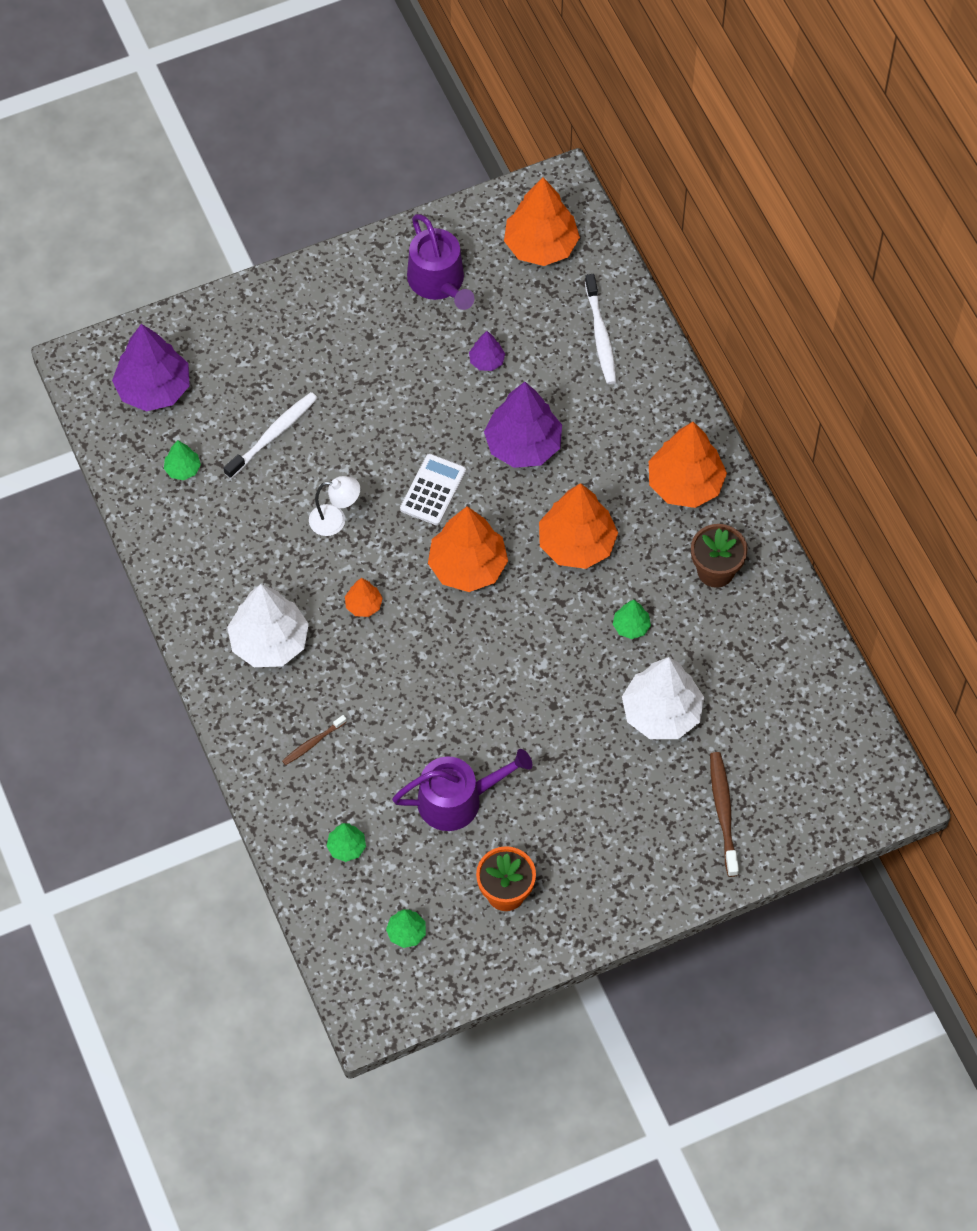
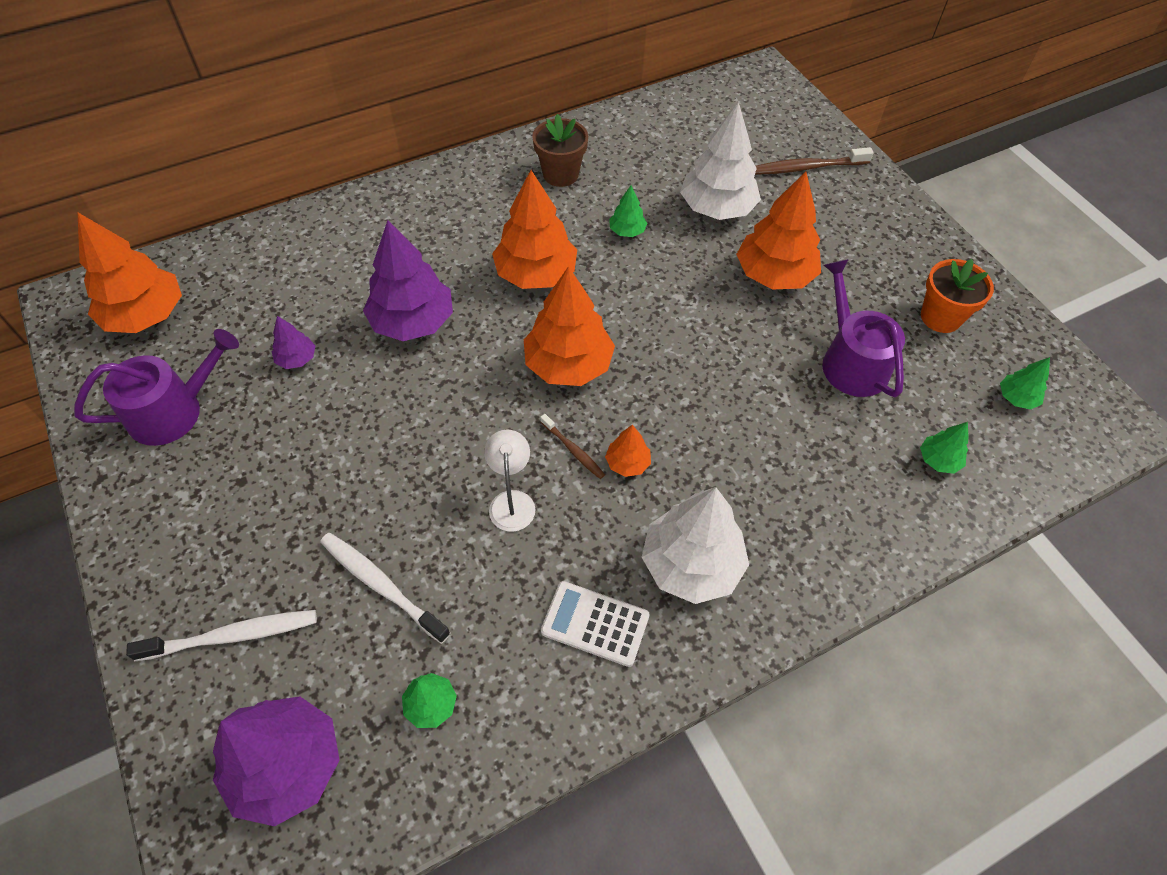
camera: 95 degrees left, 5 degrees down
brown toothbrush [282,715,347,765] -> brown toothbrush moved to [540,414,605,479]
white calculator [400,454,466,525] -> white calculator moved to [541,581,650,667]
white toothbrush [585,274,616,384] -> white toothbrush moved to [126,610,317,661]
orange tree [649,422,727,508] -> orange tree moved to [736,172,821,290]

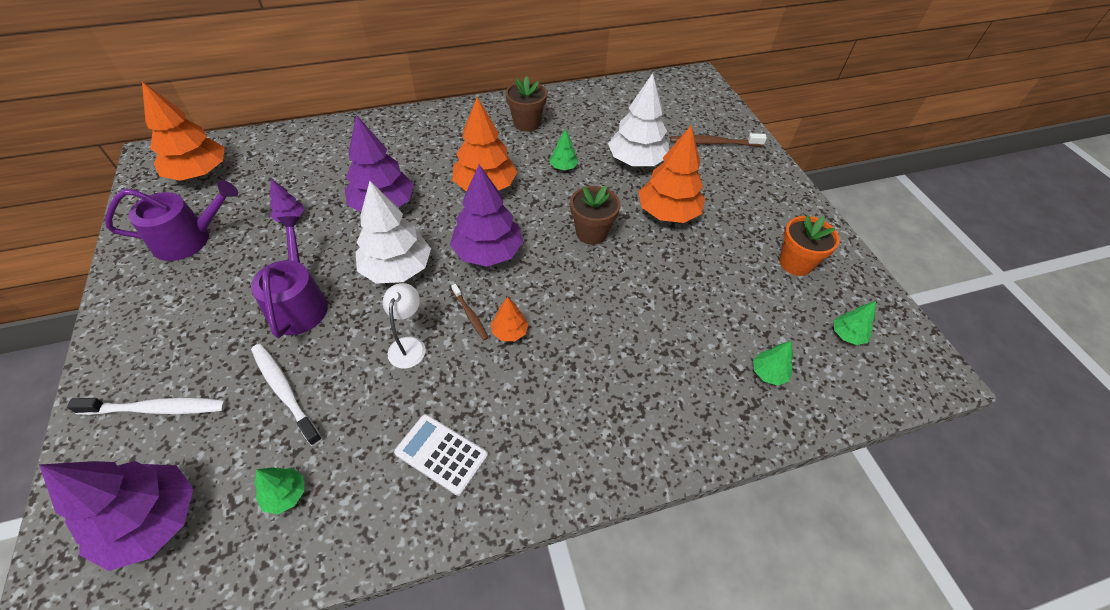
camera: 10 degrees right, 5 degrees down
orange tree [524,266,615,386] -> purple tree [450,165,523,267]
white tree [642,487,749,604] -> white tree moved to [356,181,431,284]
purple watering can [822,259,905,397] -> purple watering can moved to [251,216,328,338]
none -> brown flower pot [570,186,620,245]

